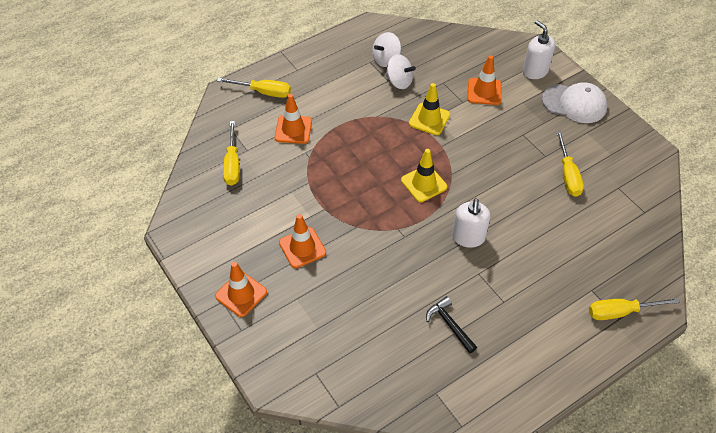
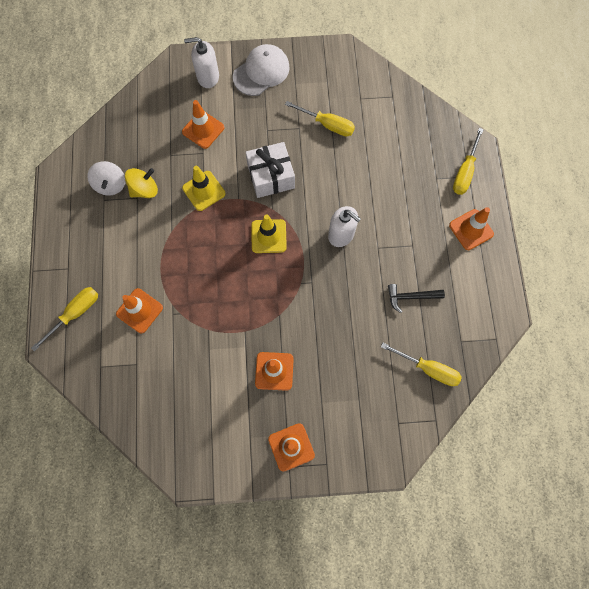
camera: 60 degrees left, 20 degrees up
yellow screwdriver [223,121,240,186] -> yellow screwdriver moved to [381,343,462,386]
white spinning top [385,54,416,89] -> yellow spinning top [125,168,158,198]
none -> white gift [245,142,295,198]
none -> orange traffic cone [449,207,494,250]

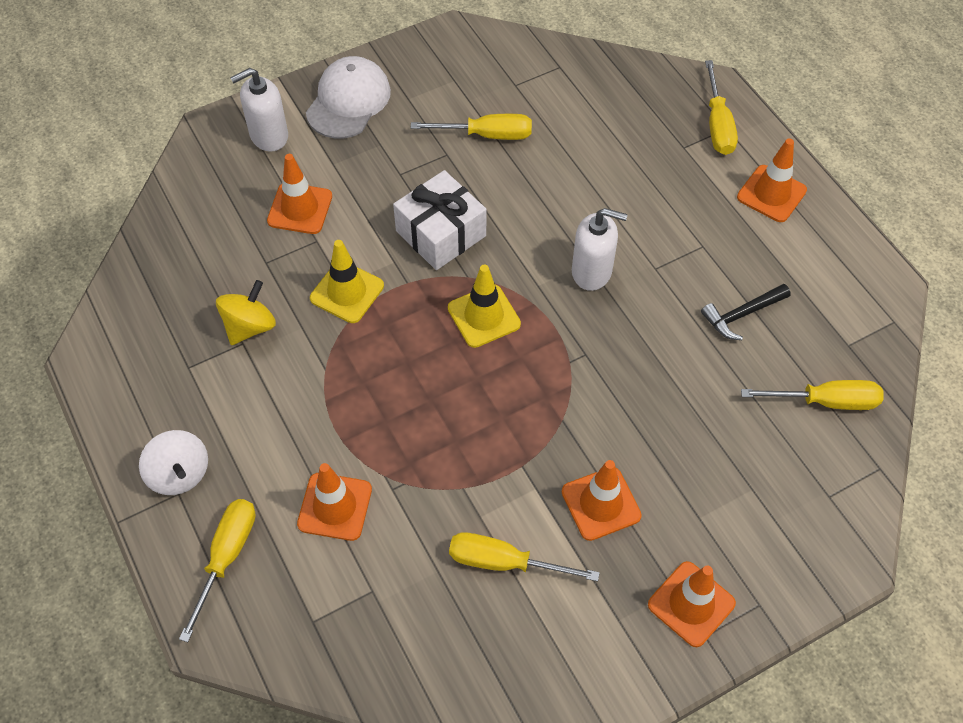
camera: 25 degrees left, 15 degrees down
white spinning top [87,161,125,195] -> white spinning top moved to [139,430,208,495]
none -> yellow screwdriver [449,532,600,582]

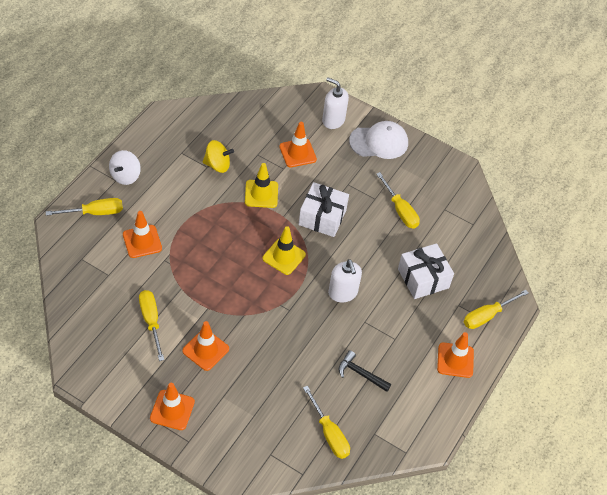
camera: 55 degrees right, 5 degrees down
none -> white gift [398,243,454,299]

